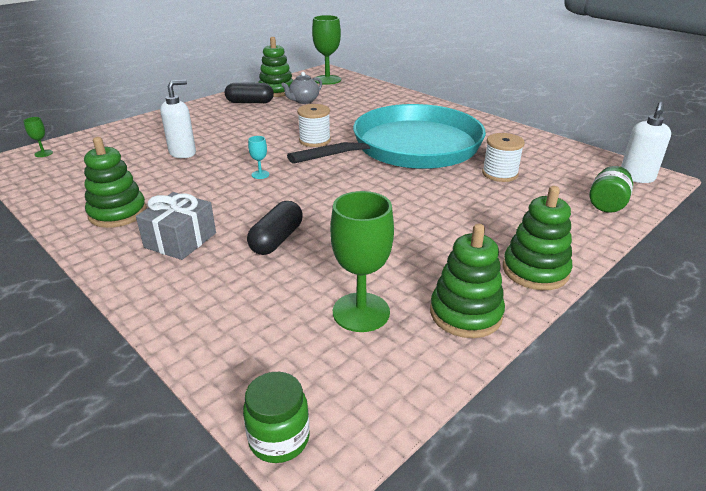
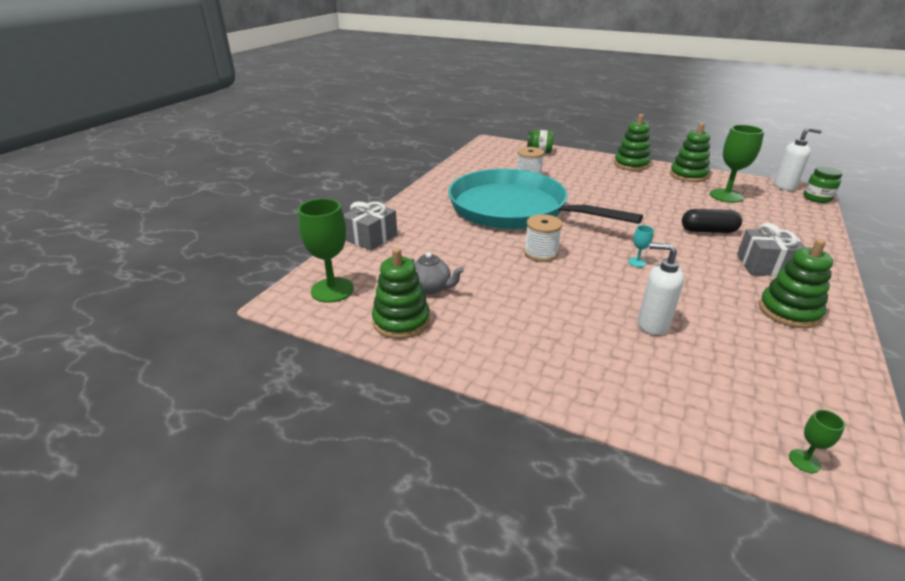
camera: 110 degrees left, 0 degrees up
black capsule [225,83,274,103] -> none
white soap dispenser [621,102,671,183] -> white soap dispenser moved to [774,127,822,190]
none -> grey gift [343,202,397,251]

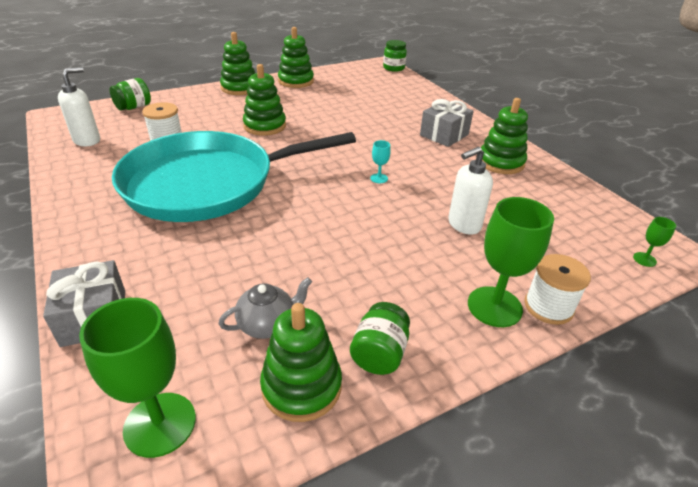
camera: 55 degrees left, 5 degrees up
white spool [524,214,562,262] -> white spool moved to [524,254,591,325]
black capsule [682,209,742,233] -> none
green goblet [710,125,764,203] -> green goblet moved to [468,197,554,327]
white soap dispenser [774,127,822,190] -> white soap dispenser moved to [58,67,100,146]
none -> green stacking toy [243,64,286,136]
none -> green jar [350,302,410,375]

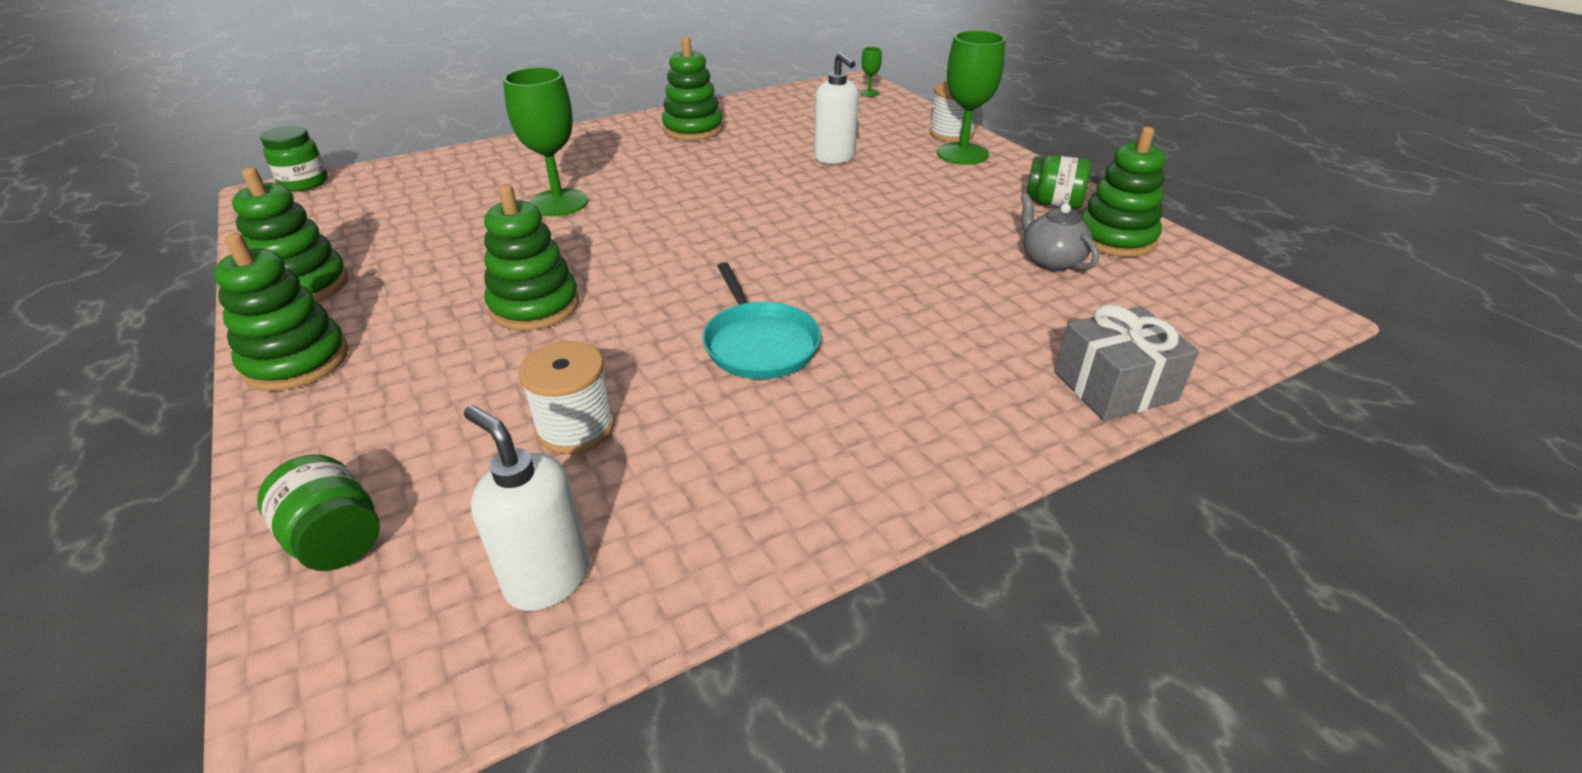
camera: 90 degrees left, 0 degrees up
green goblet [79,298,196,458] -> green goblet moved to [503,67,588,216]
turquoise pan [112,131,356,222] -> turquoise pan [703,262,821,379], size x0.43
turquoise goblet [370,140,391,183] -> none
grey gift [420,99,474,147] -> none

